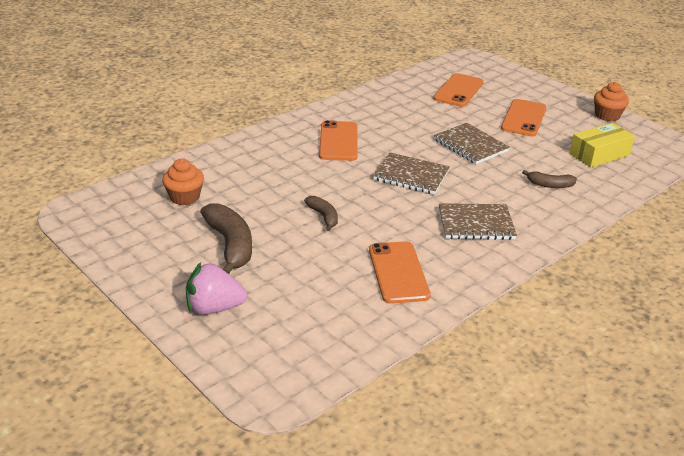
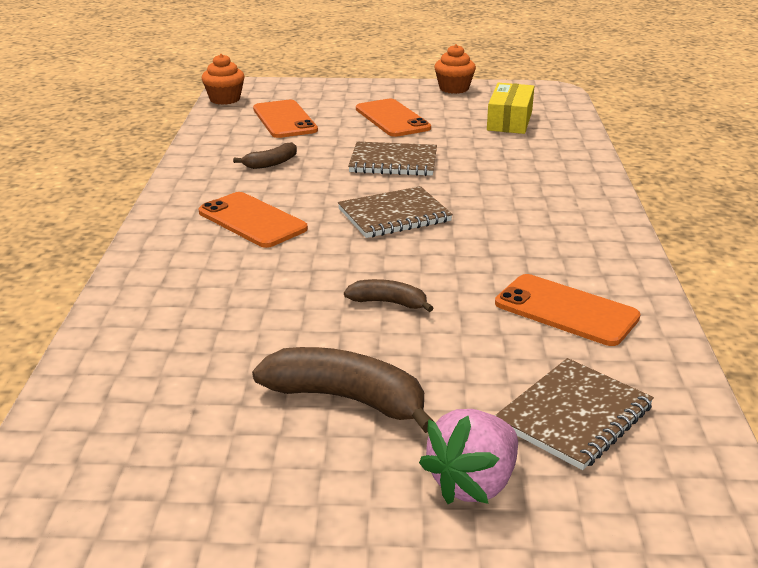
camera: 45 degrees left, 5 degrees down
orange cupcake [162,158,204,205] -> orange cupcake moved to [202,54,245,105]
brown notebook [439,203,517,240] -> brown notebook moved to [495,358,654,470]
brown banana [522,170,577,188] -> brown banana moved to [233,142,297,169]

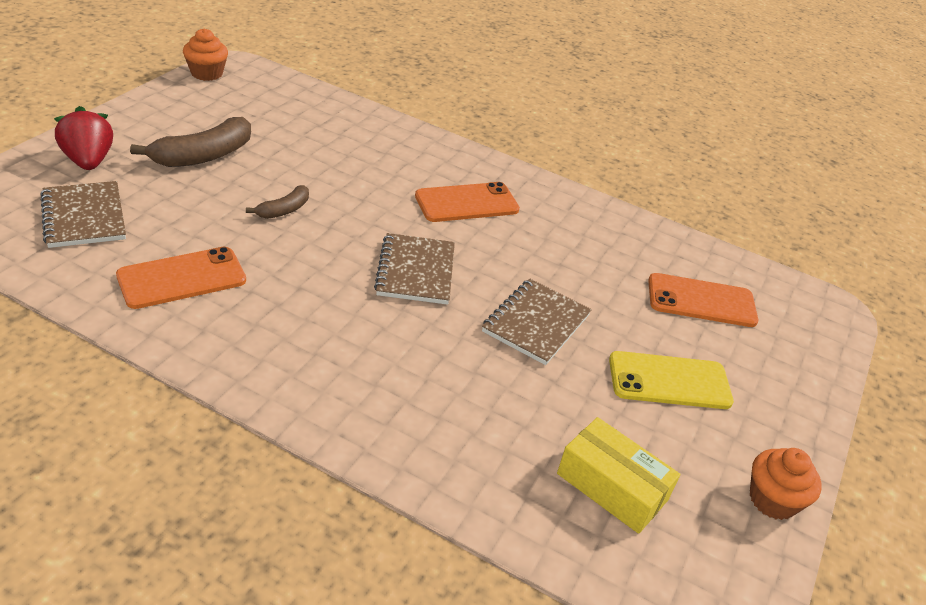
camera: 110 degrees right, 10 degrees up
orange cupcake [202,54,245,105] -> orange cupcake moved to [183,28,228,81]
brown banana [233,142,297,169] -> none
orange phone [356,99,431,137] -> yellow phone [609,351,734,409]
pink strawberry [419,409,518,504] -> red strawberry [54,106,113,170]

